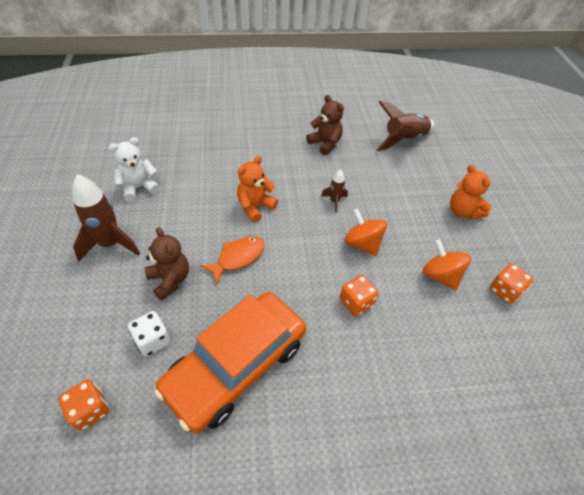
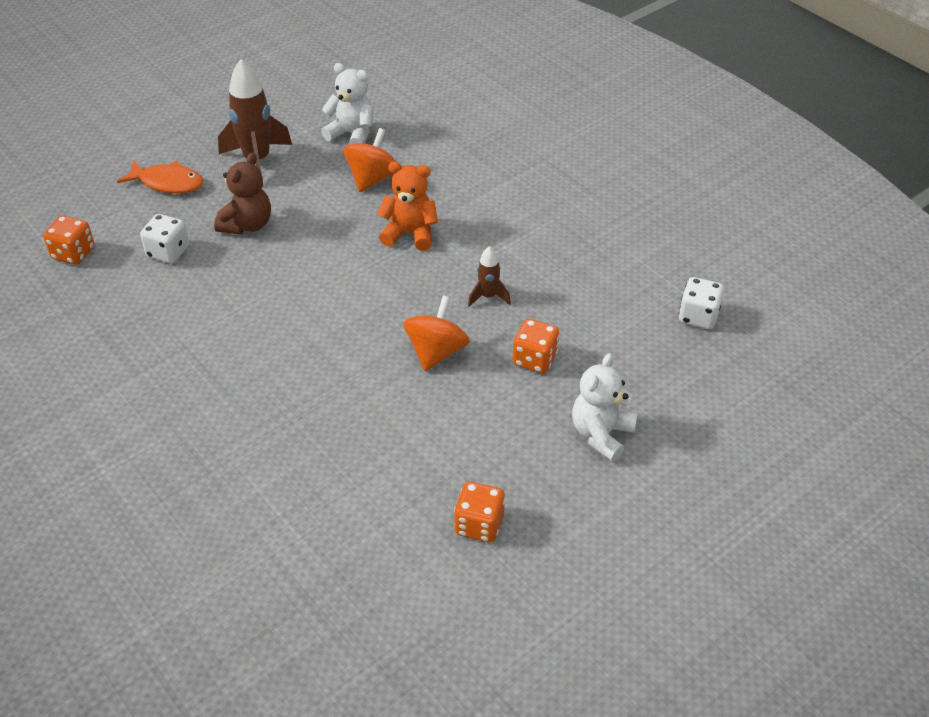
camera: 60 degrees right, 5 degrees down
orange car [154,292,306,433] -> none
orange fish [200,236,264,284] -> orange fish moved to [117,161,204,193]
brown teddy bear [306,95,344,156] -> none
orange dice [340,275,379,316] -> orange dice moved to [513,319,560,374]
brown rocket [376,101,434,151] -> white dice [678,277,724,329]
orange spinning top [423,240,471,290] -> orange spinning top moved to [343,128,397,192]
orange teddy bear [450,164,491,219] -> white teddy bear [572,353,638,462]

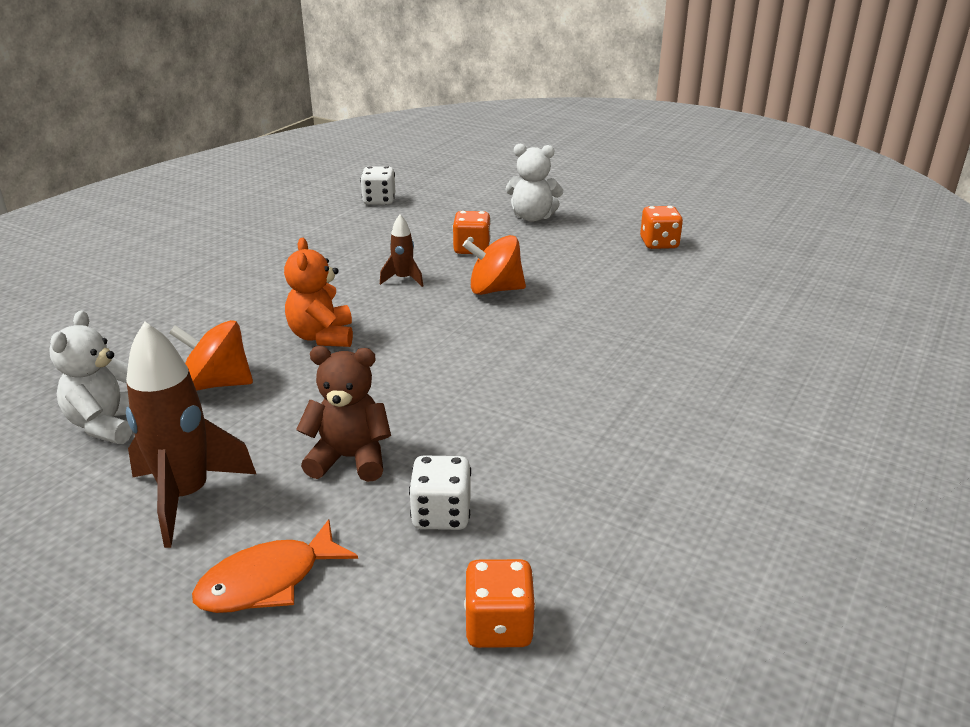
camera: 110 degrees left, 15 degrees down
orange fish [117,161,204,193] -> orange fish turned 120 degrees counterclockwise [192,519,358,613]

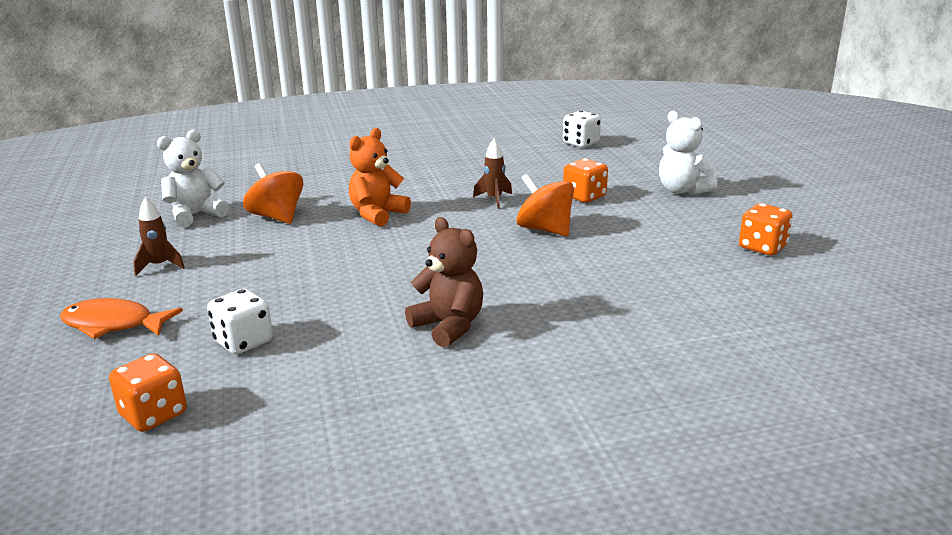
camera: 45 degrees right, 5 degrees down
brown rocket [126,322,256,548] -> brown rocket [134,197,185,276], size x0.51
brown teddy bear [296,346,391,482] -> brown teddy bear moved to [405,217,483,347]

